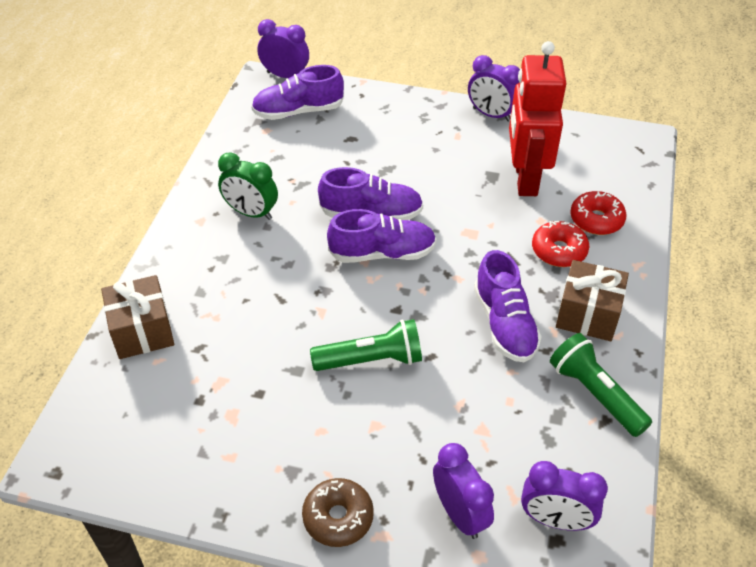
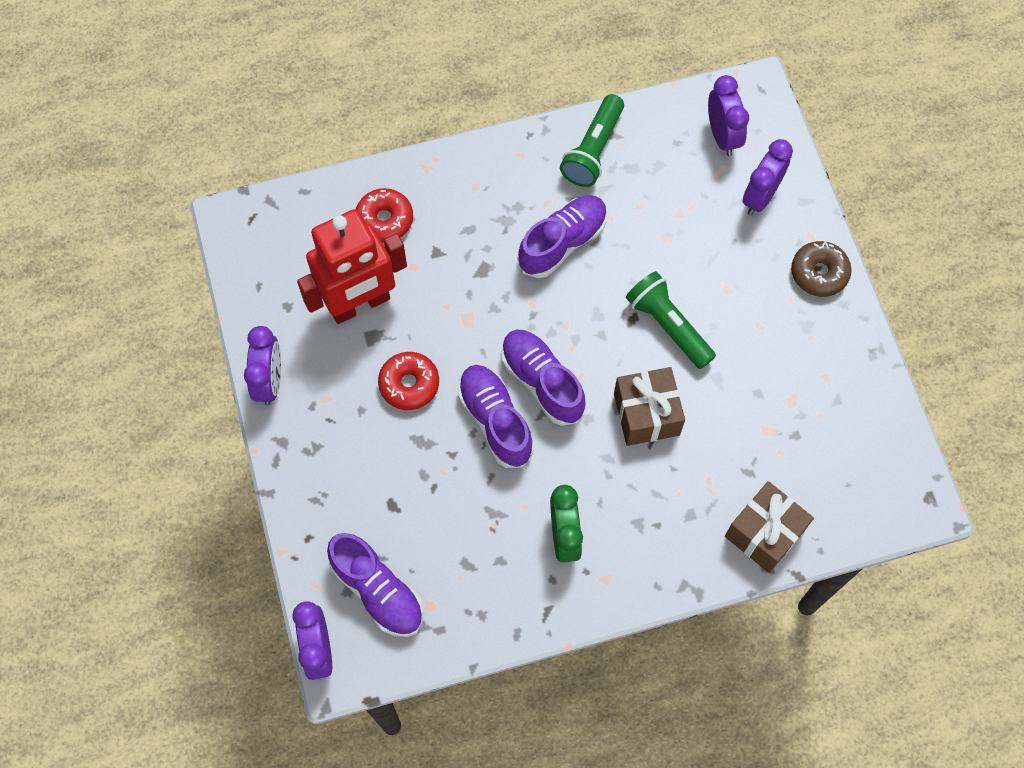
camera: 120 degrees left, 20 degrees up
red donut [532,221,589,267] -> red donut moved to [378,352,439,410]
brown gift [556,260,629,341] -> brown gift moved to [614,367,685,446]

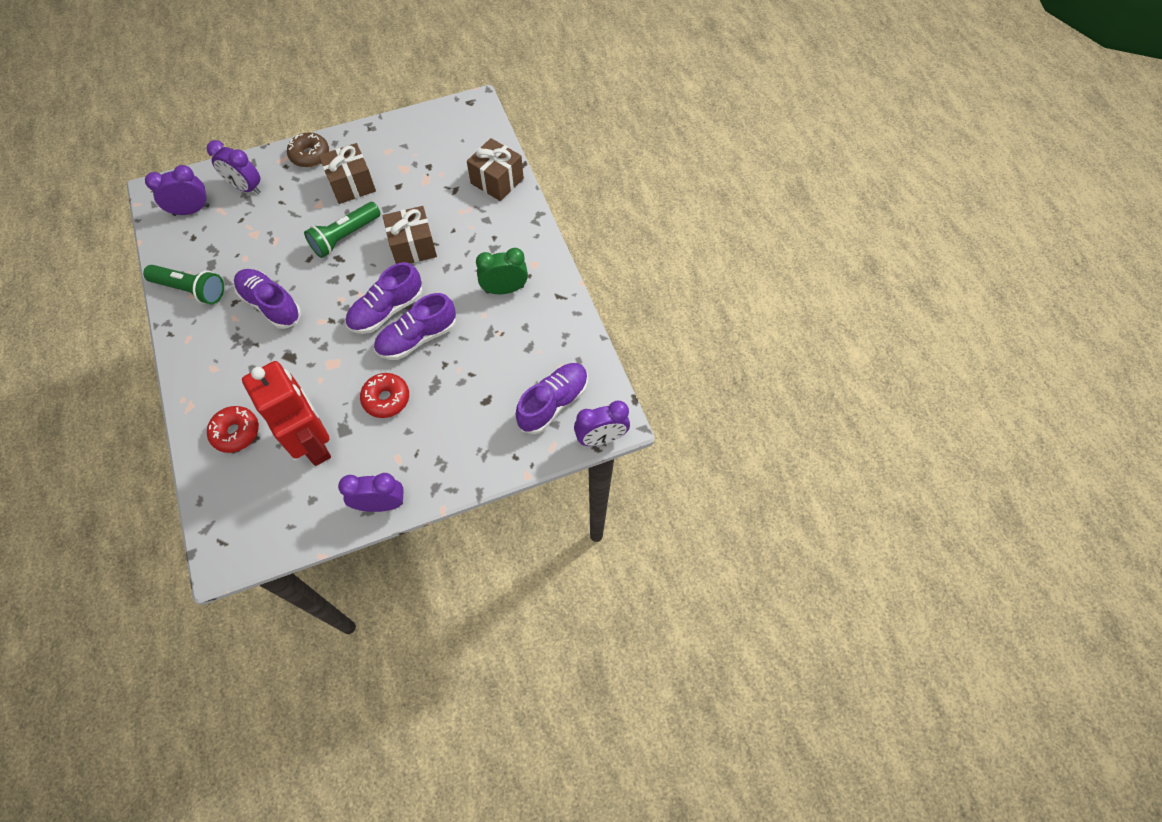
camera: 95 degrees left, 5 degrees down
none -> brown gift [319,143,376,204]

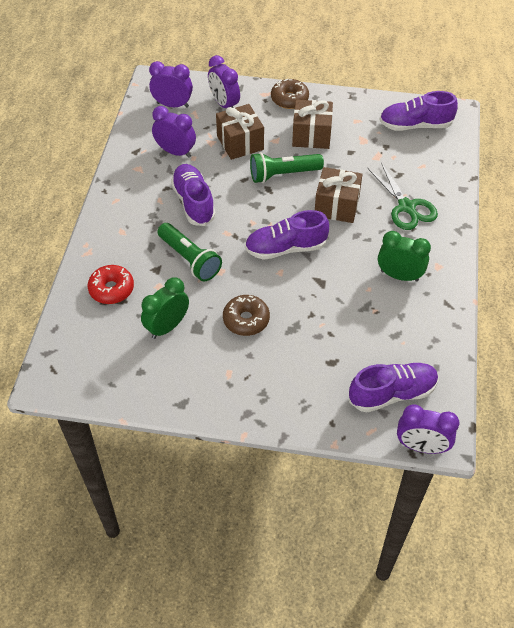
camera: 30 degrees right, 10 degrees down
green flashlight [143,265,224,304] -> green flashlight moved to [157,223,222,281]
red robot [242,361,331,466] -> green clock [141,277,189,339]
purple clock [338,473,404,512] -> purple clock moved to [152,106,196,158]
red donut [360,373,409,418] -> brown donut [223,295,270,336]
purple shoe [374,293,456,360] -> purple shoe moved to [380,91,458,131]
brown gift [467,138,524,201] -> brown gift moved to [216,104,264,160]
none -> green scissors [367,163,438,230]

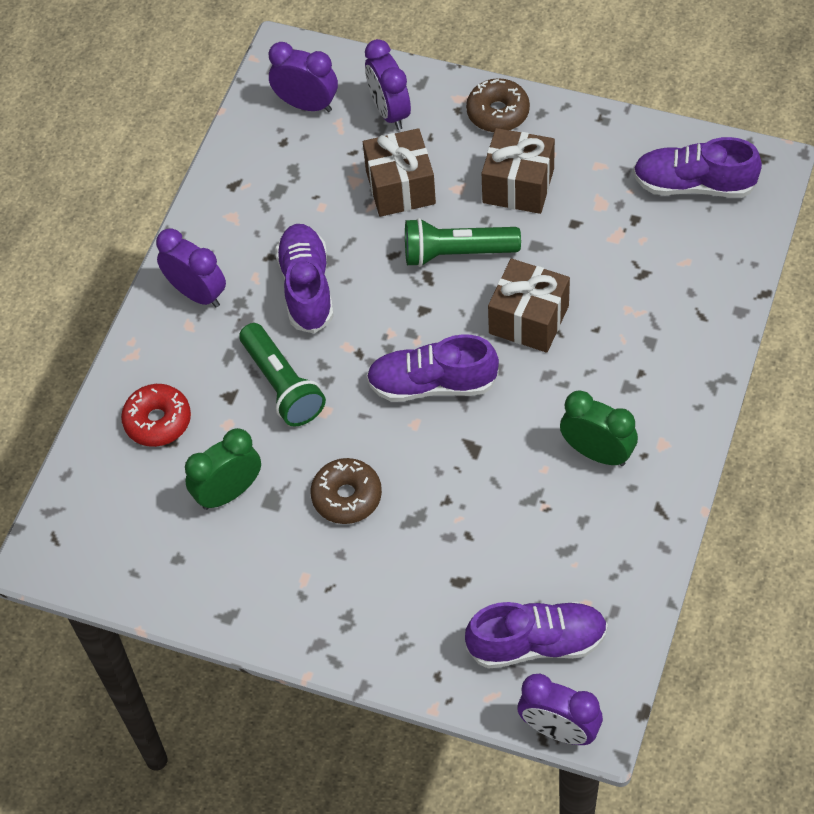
camera: 15 degrees right, 5 degrees up
purple clock [152,106,196,158] -> purple clock moved to [156,228,226,307]
green scissors [367,163,438,230] -> none

